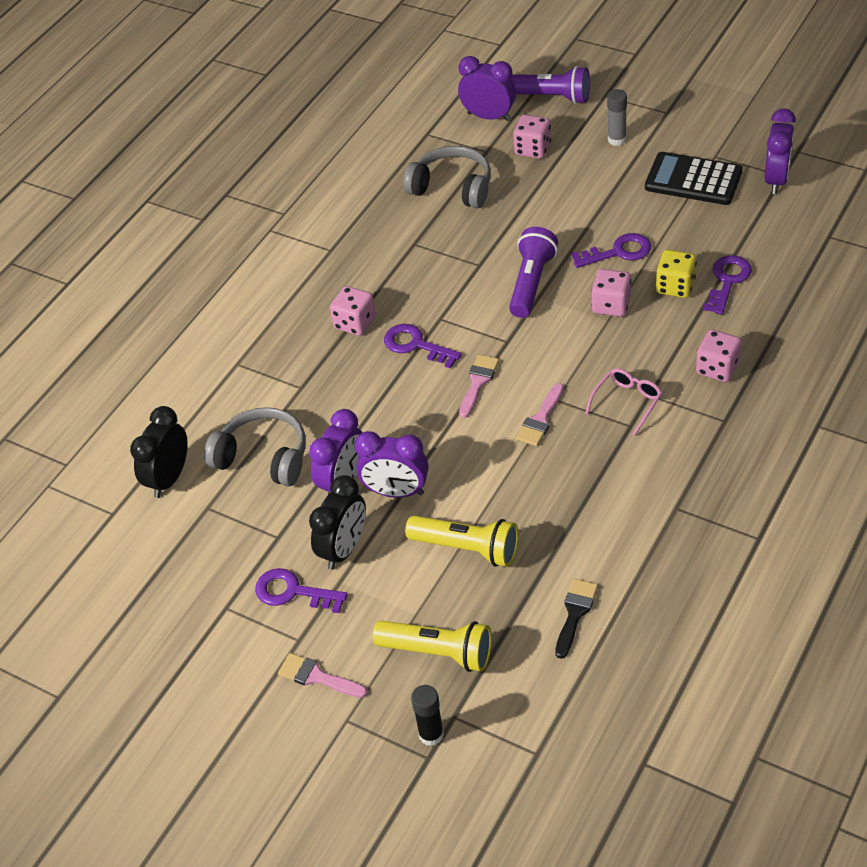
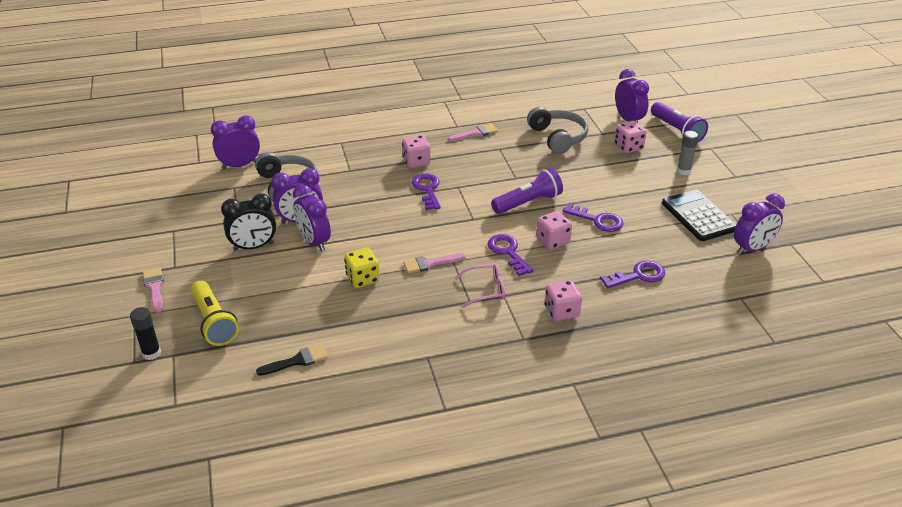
camera: 40 degrees right, 10 degrees down
black clock [130,406,188,498] -> purple clock [211,115,260,169]
purple key [255,568,347,613] -> purple key moved to [487,234,533,276]
yellow flashlight [405,515,519,567] -> none
pink brush [459,355,499,418] -> pink brush moved to [448,124,498,142]
yellow dice [656,250,697,298] -> yellow dice moved to [344,248,380,288]

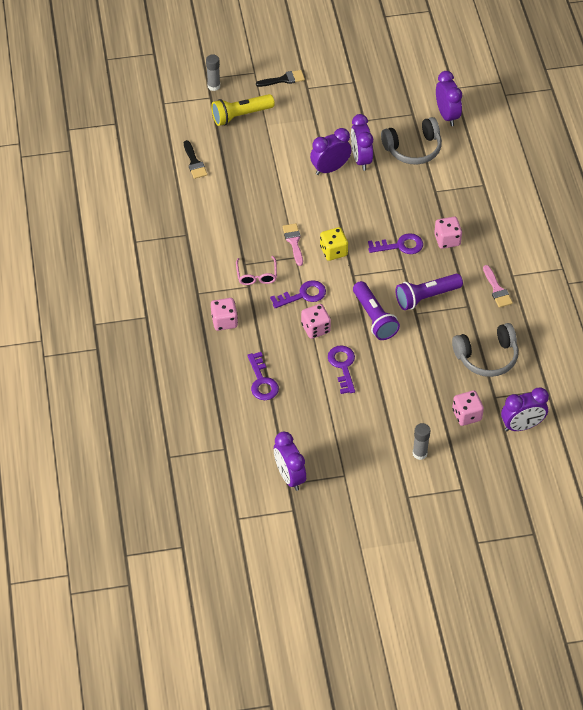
camera: 95 degrees right, 15 degrees up
black glue stick [130,307,161,360] -> grey glue stick [206,54,220,91]
pink brush [143,268,164,313] -> black brush [256,70,305,87]
black clock [221,193,276,251] -> none
yellow dice [344,248,380,288] -> yellow dice moved to [320,227,348,261]
purple key [563,203,624,232] -> purple key turned 135 degrees clockwise [328,346,355,394]
purple flashlight [651,102,708,142] -> purple flashlight moved to [395,274,463,310]
black calculator [662,189,736,241] -> none

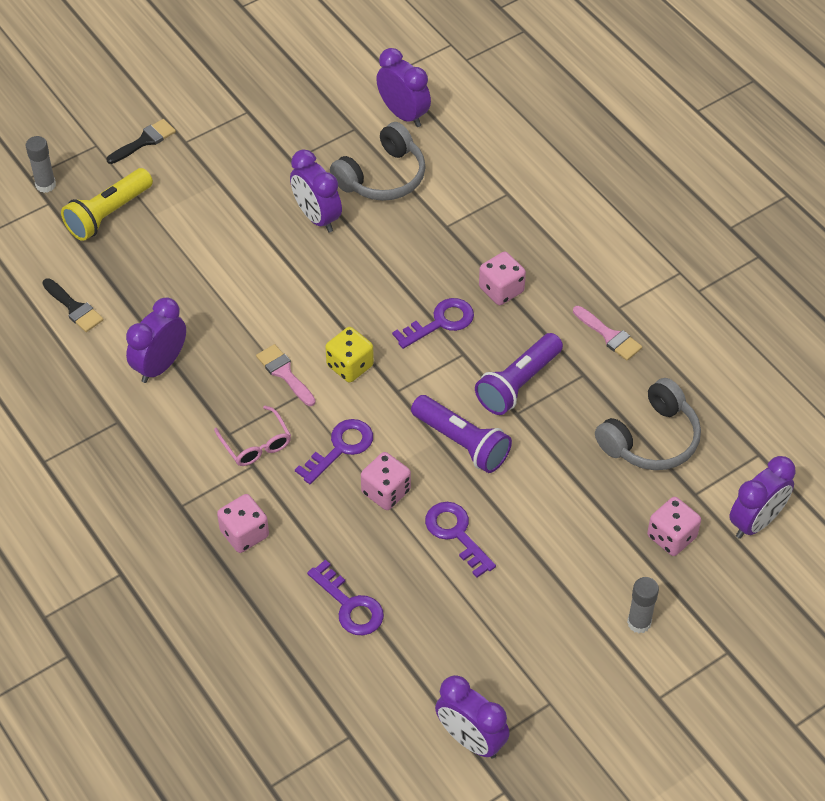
camera: 25 degrees left, 0 degrees up
purple clock [310,128,351,175] -> purple clock moved to [126,298,186,383]

